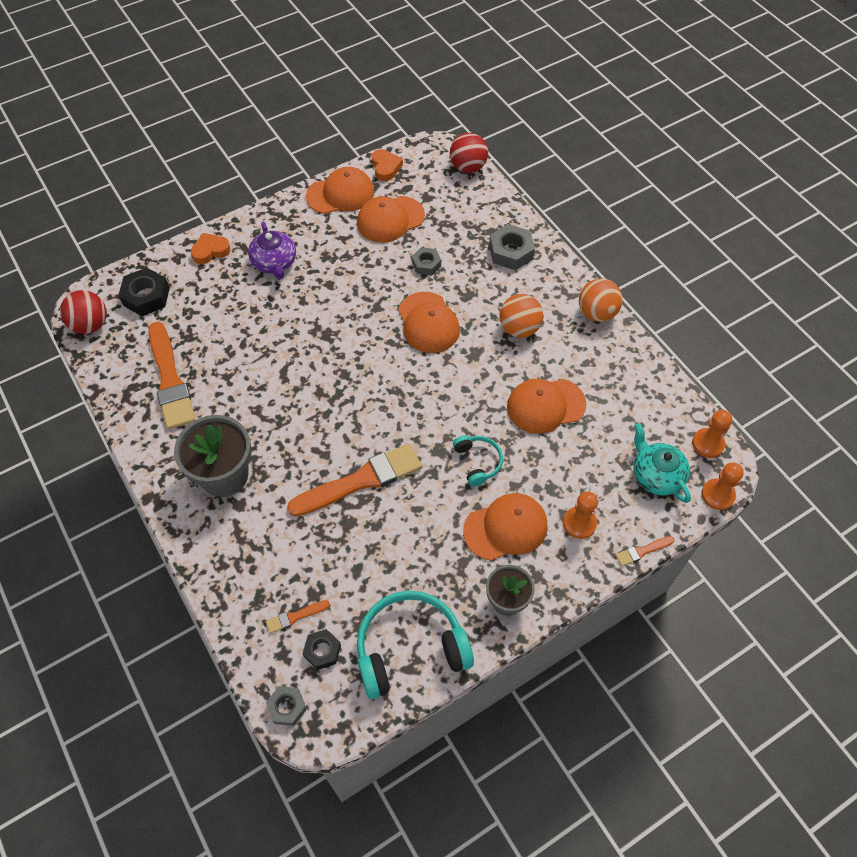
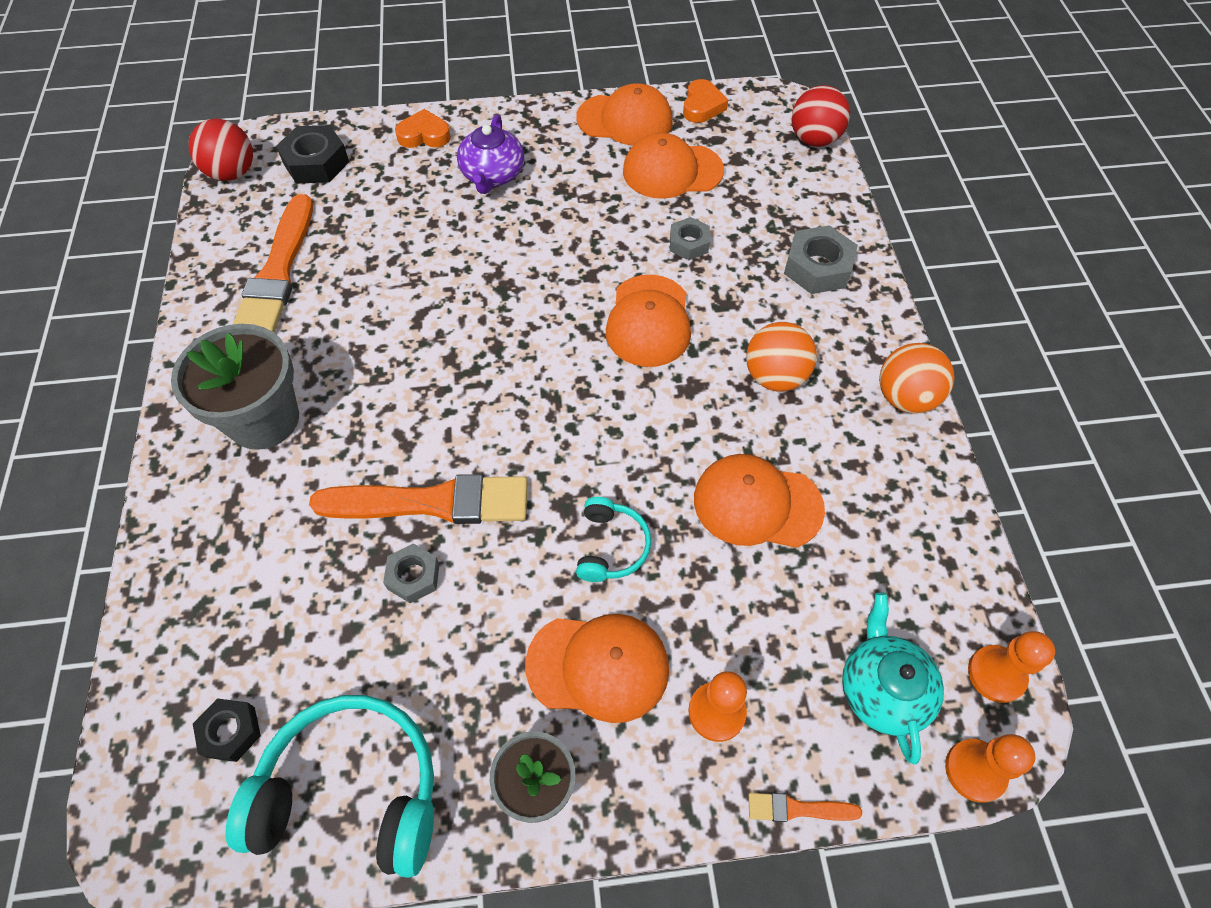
camera: 25 degrees right, 0 degrees up
orange brush [266,600,330,634] -> none
grey nut [266,686,307,726] -> grey nut moved to [383,543,439,603]

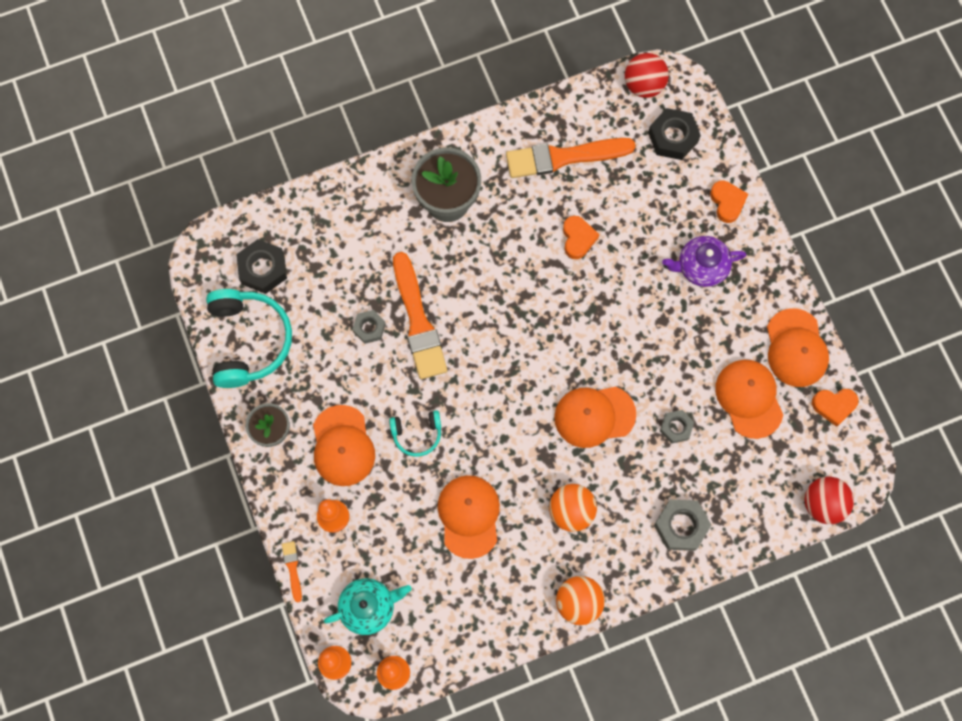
camera: 75 degrees right, 15 degrees up
black nut [193,698,261,762] -> black nut [236,239,287,294], size x1.59
none -> orange heart [563,216,599,259]

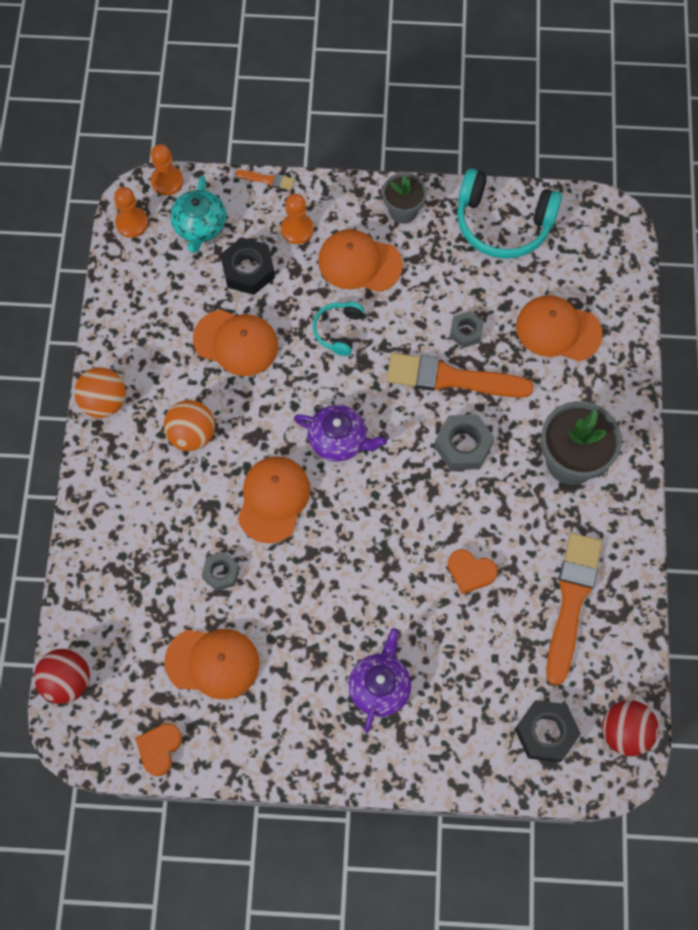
camera: 115 degrees right, 5 degrees down
black nut [236,239,287,294] -> black nut moved to [220,237,275,295]
grey nut [654,499,711,551] -> grey nut moved to [434,414,495,470]
orange heart [710,180,748,223] -> none
orange cap [767,308,829,387] -> orange cap moved to [516,295,603,361]
none -> purple teapot [294,405,387,462]

